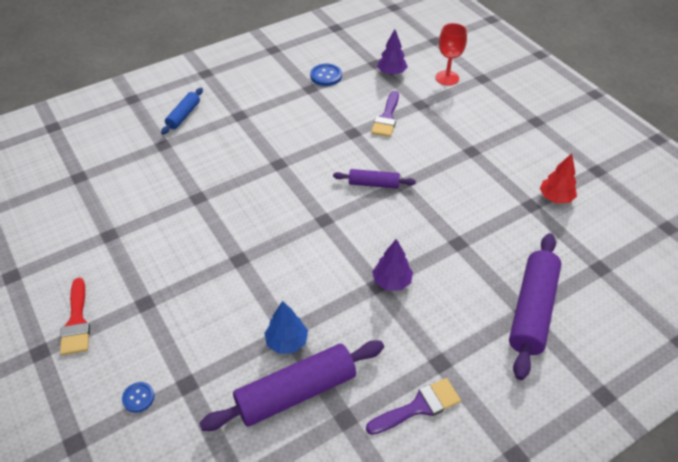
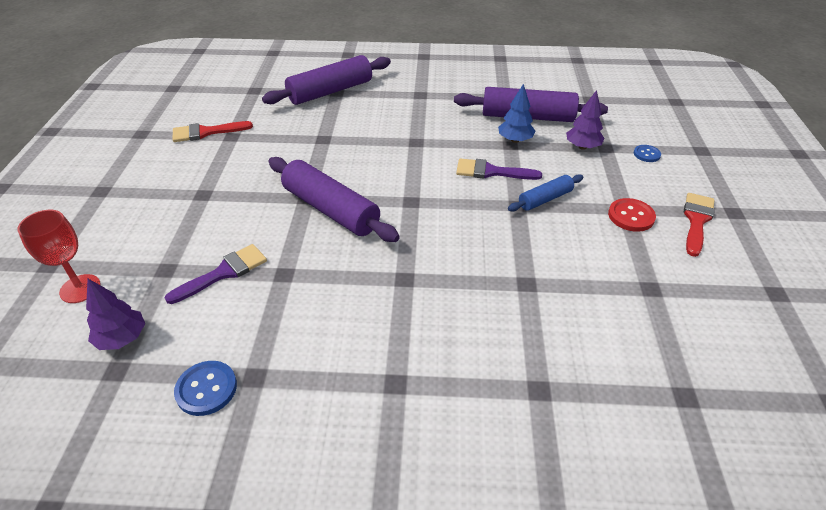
camera: 145 degrees left, 5 degrees down
blue rolling pin [161,88,203,135] -> blue rolling pin moved to [508,174,583,211]
purple rolling pin [333,169,416,189] -> purple rolling pin [268,157,400,242], size x1.85
purple brush [366,378,461,435] -> purple brush moved to [456,159,542,180]
purple tree [372,239,413,291] -> purple tree moved to [566,90,605,150]
red tree [540,154,577,203] -> red brush [172,121,253,142]
none -> red button [608,198,656,232]

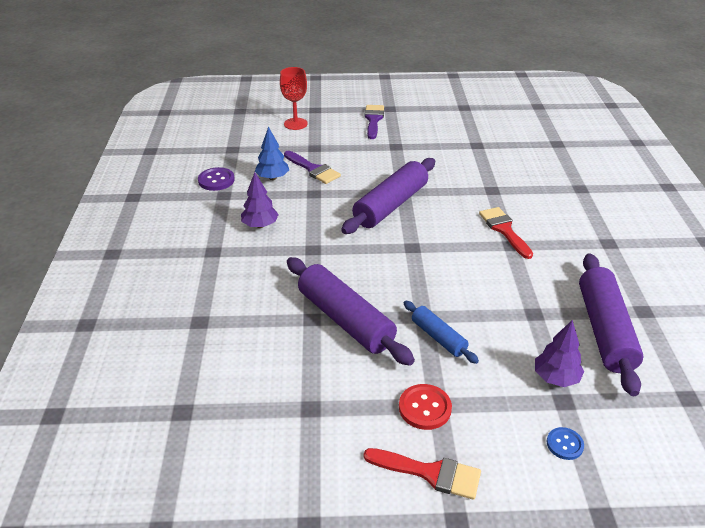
camera: 85 degrees right, 5 degrees down
purple tree [86,279,145,350] -> purple tree moved to [241,172,279,228]
red brush [172,121,253,142] -> red brush moved to [479,207,533,259]
blue button [174,361,237,416] -> purple button [198,167,235,191]
purple rolling pin [262,55,391,105] -> purple rolling pin moved to [287,257,415,366]
purple brush [456,159,542,180] -> purple brush moved to [365,105,384,139]
blue tree [498,84,535,143] -> blue tree moved to [255,126,289,180]

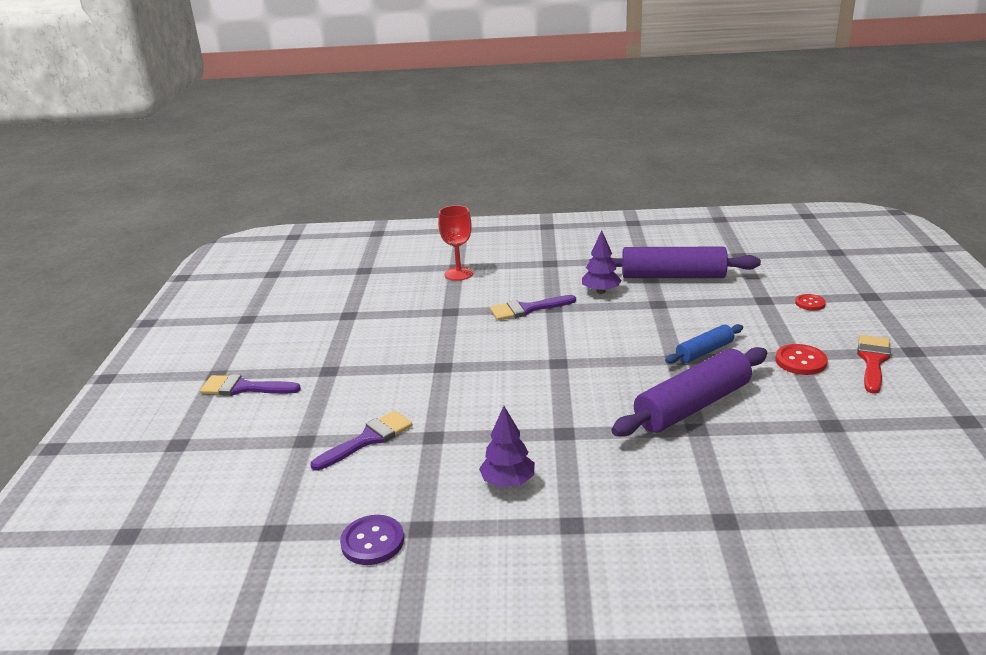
camera: 85 degrees left, 10 degrees down
blue tree [255,126,289,180] -> none
red goblet [280,67,308,130] -> red goblet moved to [438,205,473,281]
purple rolling pin [341,158,435,234] -> none
red brush [479,207,533,259] -> purple brush [490,295,576,321]
purple tree [535,320,584,387] -> purple tree moved to [582,230,622,294]
blue button [547,427,584,460] -> red button [795,294,826,310]

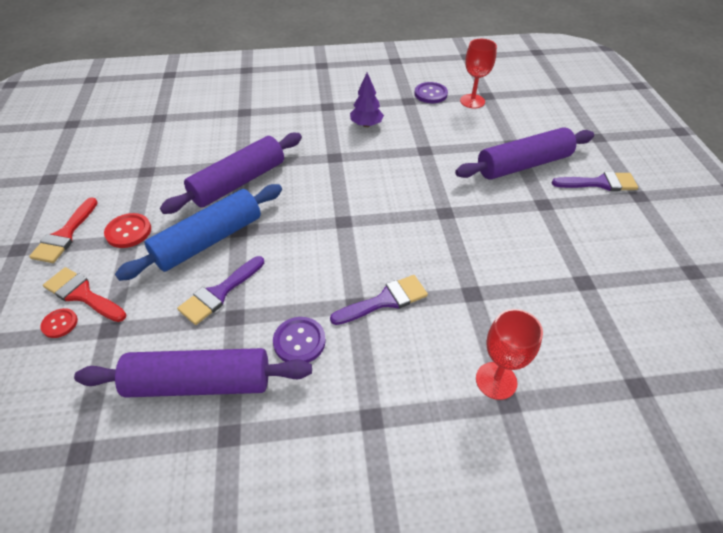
camera: 170 degrees right, 20 degrees up
purple brush [310,411,413,471] -> purple brush moved to [177,256,264,325]
purple tree [582,230,622,294] -> purple button [273,317,326,363]
blue rolling pin [665,324,743,364] -> blue rolling pin [115,184,282,281], size x1.85
none -> red brush [43,267,127,322]
none -> purple rolling pin [455,127,594,179]
none -> red goblet [460,39,497,108]

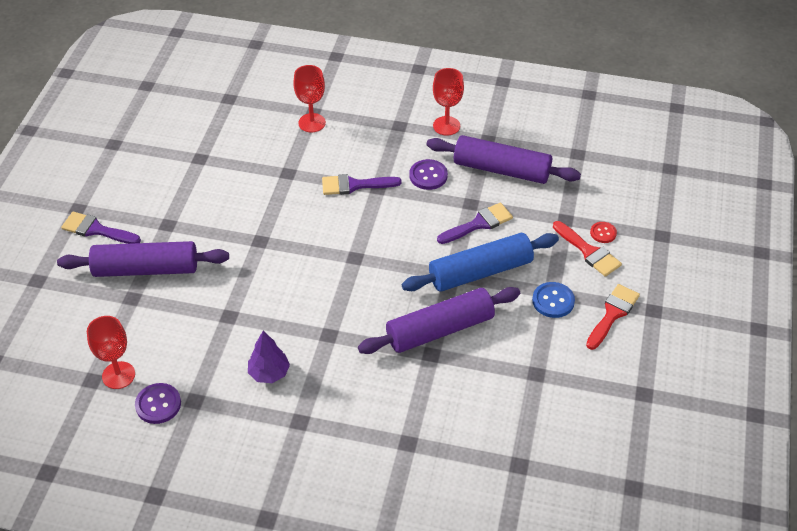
camera: 160 degrees left, 0 degrees up
red button [104,213,151,248] -> blue button [532,282,575,318]
none -> red goblet [433,68,464,136]

